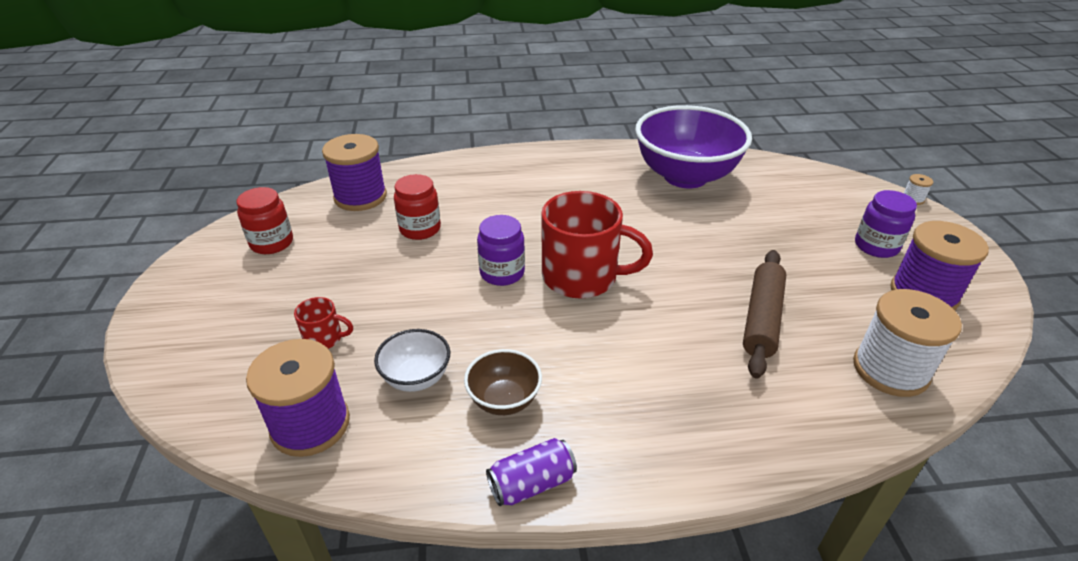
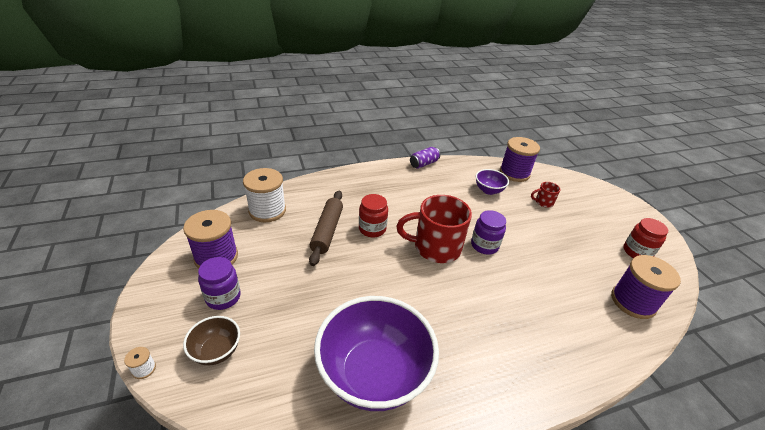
camera: 165 degrees right, 0 degrees up
white bowl [374,329,450,392] -> purple bowl [476,169,509,195]
red jar [394,174,441,240] -> red jar moved to [359,194,388,237]
brown bowl [464,349,542,415] -> brown bowl moved to [183,316,240,365]

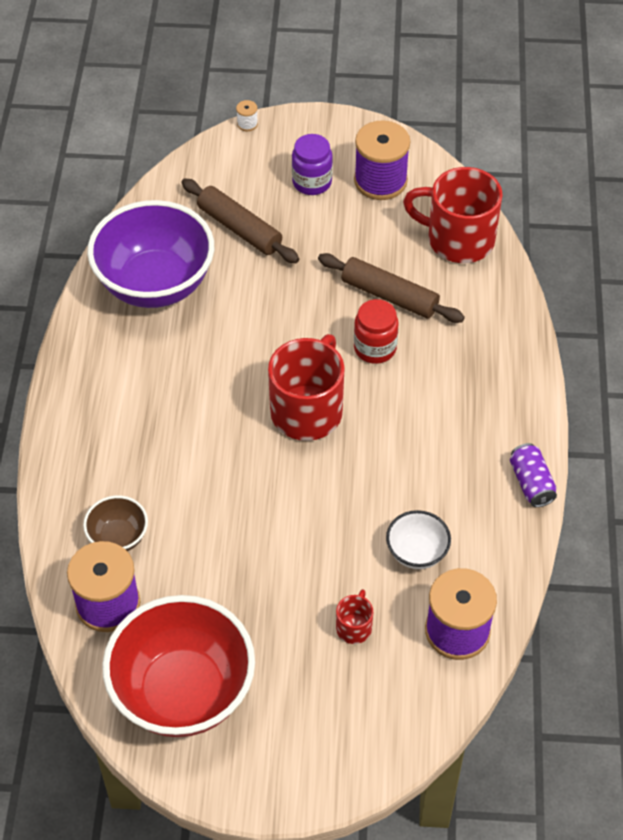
camera: 115 degrees right, 15 degrees up
brown bowl [183,316,240,365] -> brown bowl moved to [83,495,148,551]
white spool [243,168,286,222] -> red mug [403,167,503,263]
purple jar [471,210,506,255] -> none
purple bowl [476,169,509,195] -> white bowl [386,510,451,569]
red jar [623,218,668,258] -> red bowl [102,595,255,737]
none -> brown rolling pin [181,178,299,263]

